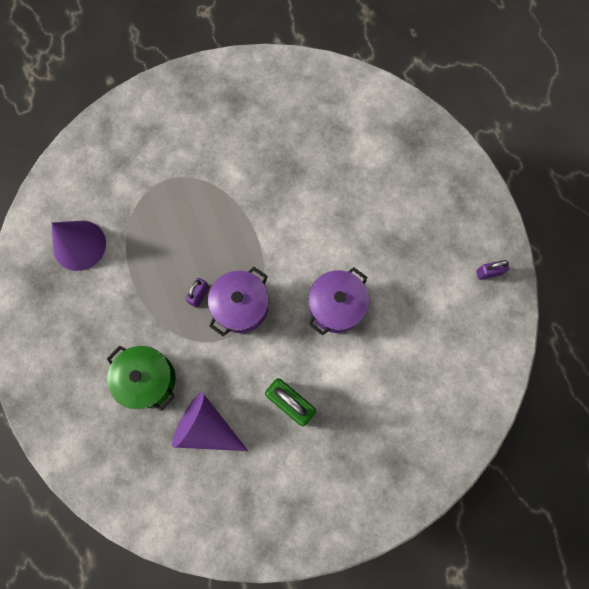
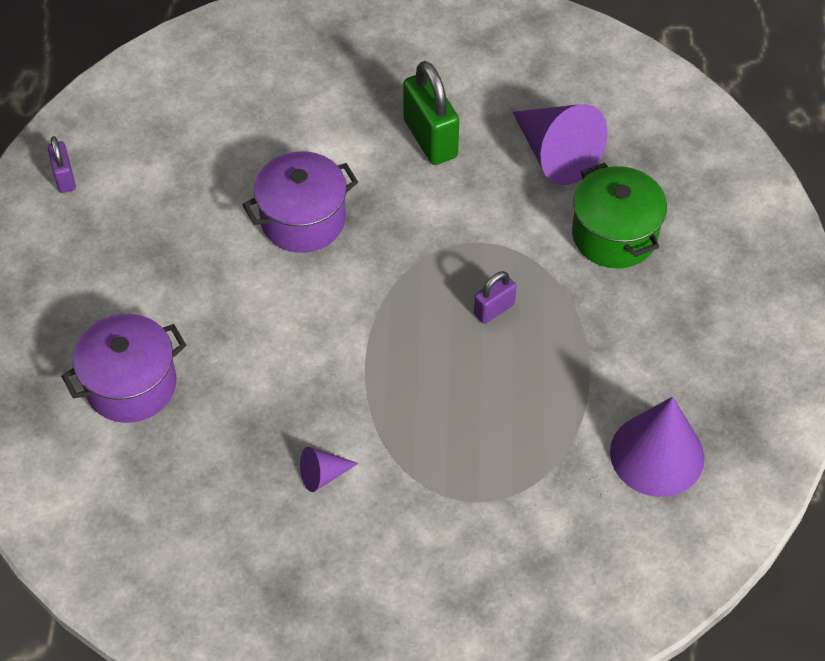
camera: 155 degrees left, 20 degrees down
purple pot [208,267,269,336] -> purple pot moved to [61,314,186,423]
purple padlock [476,260,510,280] -> purple padlock turned 60 degrees clockwise [48,136,76,193]
none -> purple cone [300,447,359,492]

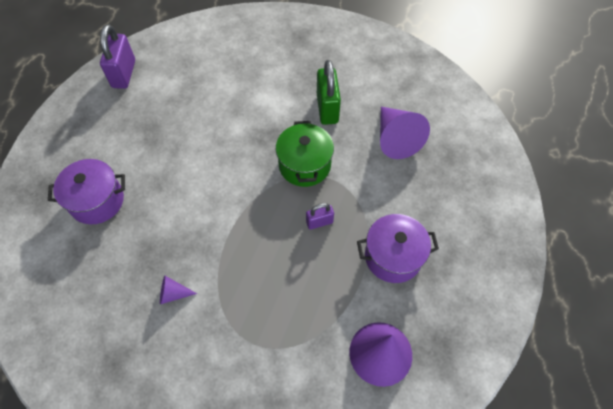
camera: 20 degrees right, 5 degrees up
purple padlock [48,136,76,193] -> purple padlock [100,24,135,89], size x1.83
purple pot [243,151,358,253] -> purple pot moved to [357,214,439,283]
green pot [572,163,667,268] -> green pot moved to [276,121,334,187]

